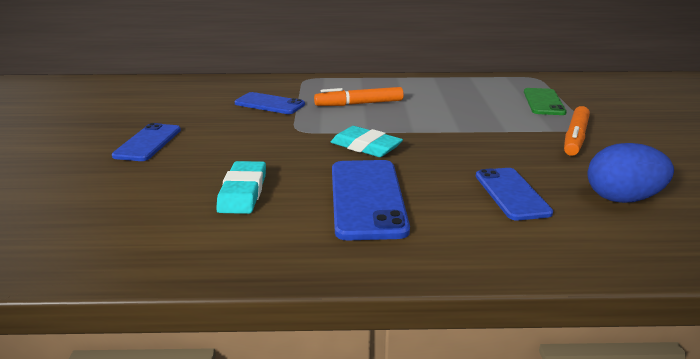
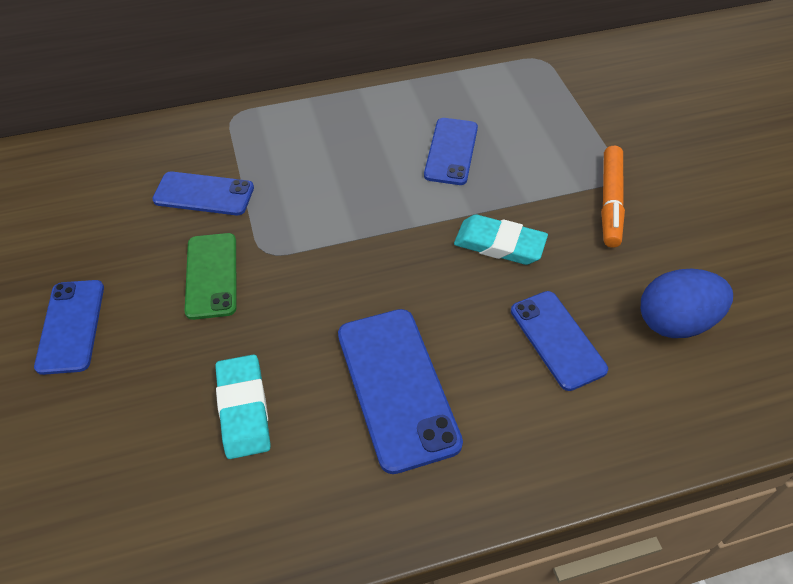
camera: 15 degrees left, 25 degrees up
orange marker [314,87,404,106] -> none
turquoise eraser [331,126,403,157] -> turquoise eraser moved to [454,214,548,265]
green phone [524,88,567,115] -> green phone moved to [185,233,236,320]
none -> blue phone [424,118,478,185]

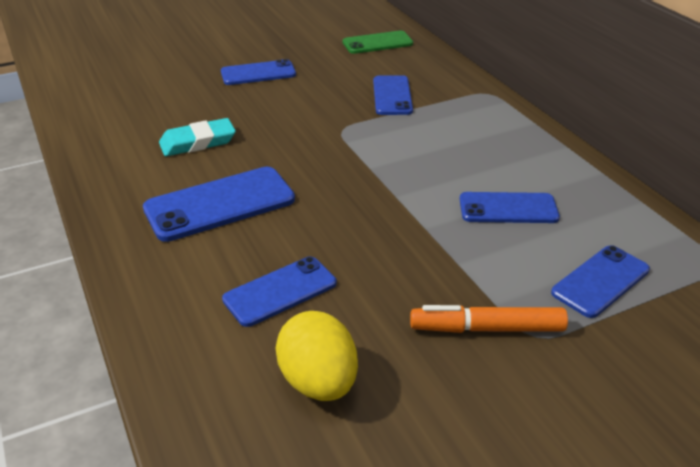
camera: 80 degrees right, 15 degrees down
green phone [185,233,236,320] -> green phone moved to [343,31,413,54]
turquoise eraser [454,214,548,265] -> none
blue egg [641,268,733,338] -> yellow egg [275,311,358,401]
none -> blue phone [551,245,650,318]

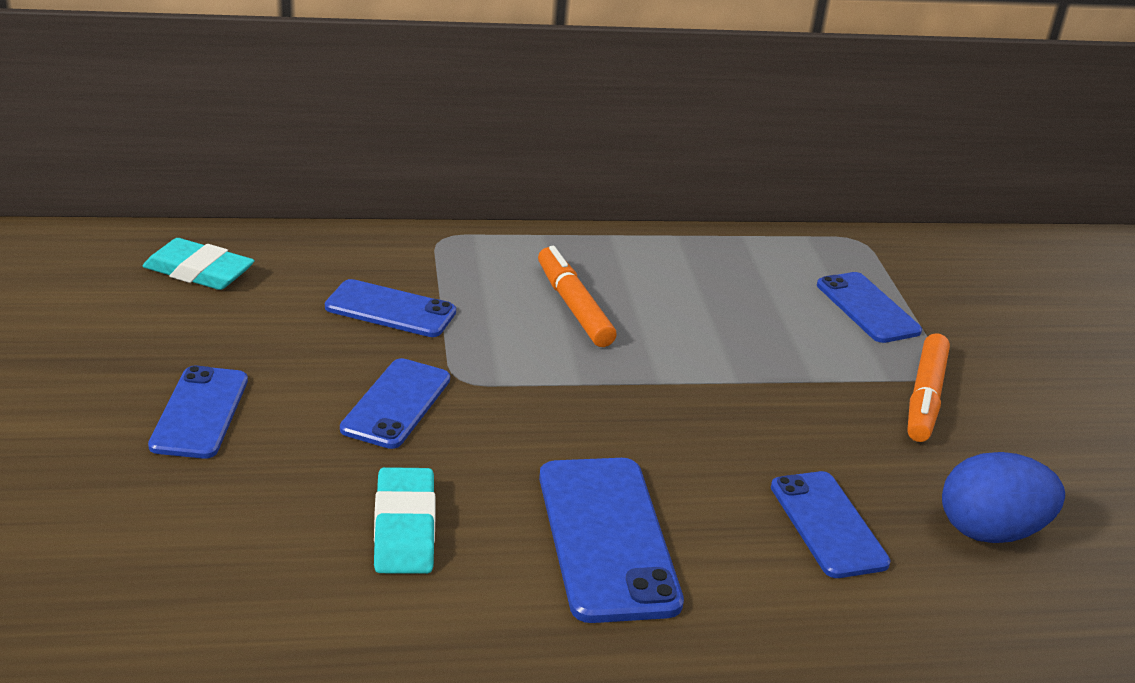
camera: 75 degrees left, 5 degrees down
yellow egg [275,311,358,401] -> blue egg [942,452,1065,543]
green phone [343,31,413,54] -> turquoise eraser [143,238,255,290]
blue phone [459,192,560,223] -> blue phone moved to [340,358,450,449]
none -> orange marker [538,246,617,347]

